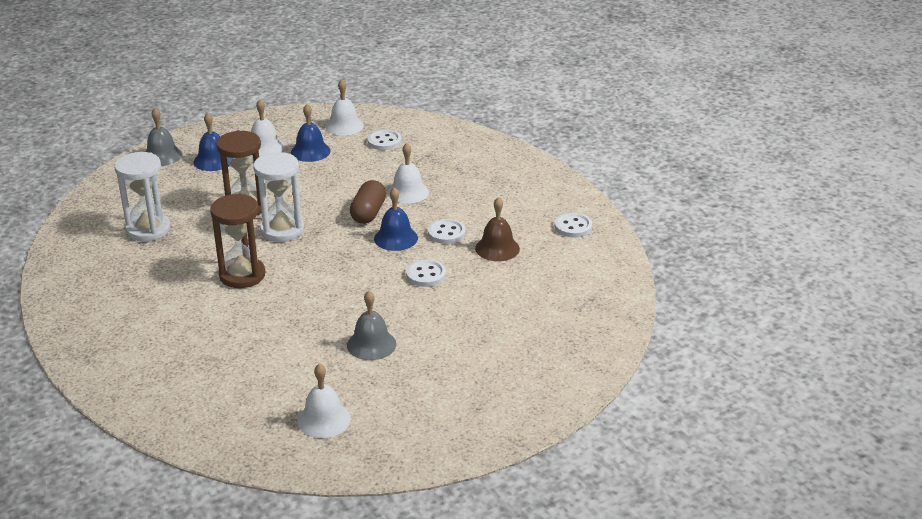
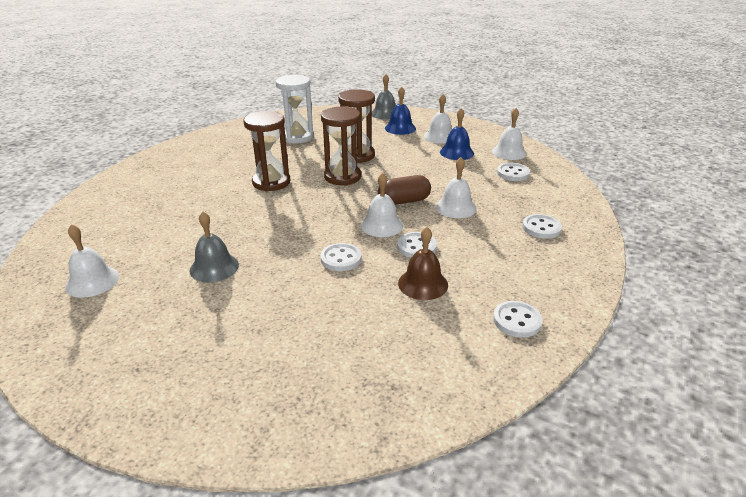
camera: 60 degrees right, 0 degrees up
white hourglass [253,152,304,242] -> brown hourglass [321,107,361,186]
blue bell [374,187,418,251] -> white bell [361,173,403,237]
none -> white button [522,214,562,239]

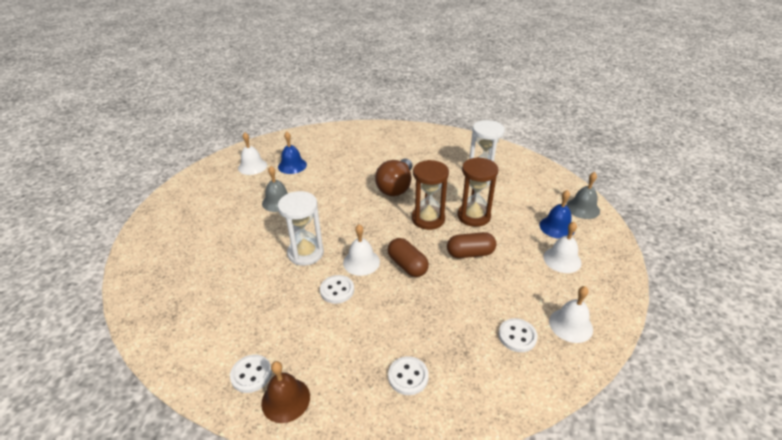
camera: 70 degrees right, 5 degrees up
brown hourglass [243,111,290,192] -> brown light bulb [375,159,412,196]
white button [321,243,362,271] -> white hourglass [278,191,324,266]
brown bell [398,227,448,300] -> brown bell moved to [261,361,310,423]
white bell [436,157,477,218] -> none
blue bell [440,108,474,160] -> blue bell moved to [278,131,307,174]
none -> brown capsule [447,232,496,258]

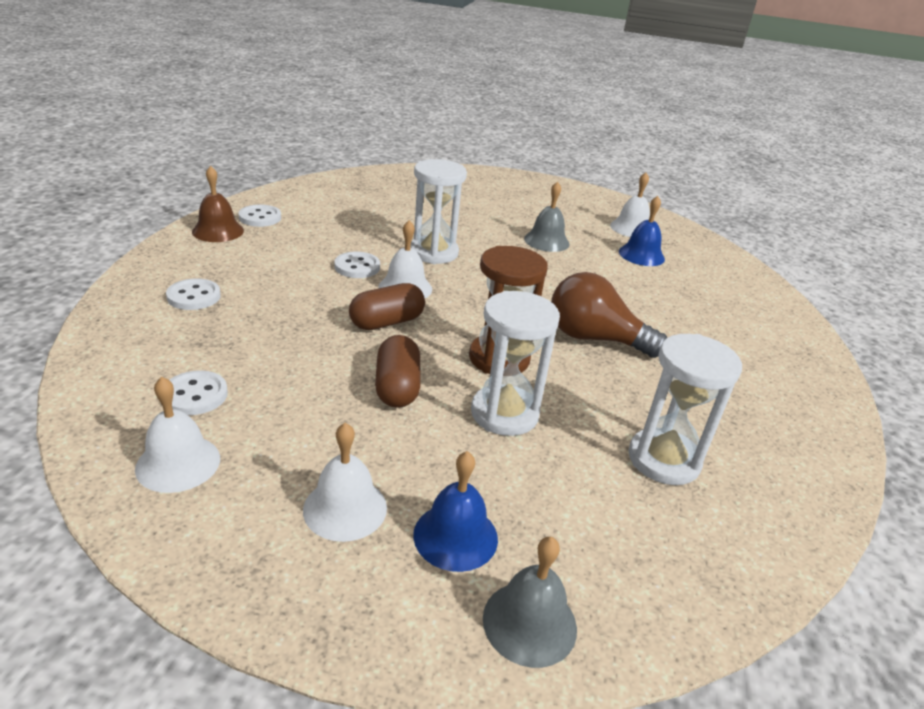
camera: 90 degrees right, 5 degrees down
brown hourglass [457,157,498,227] -> white hourglass [471,291,560,436]

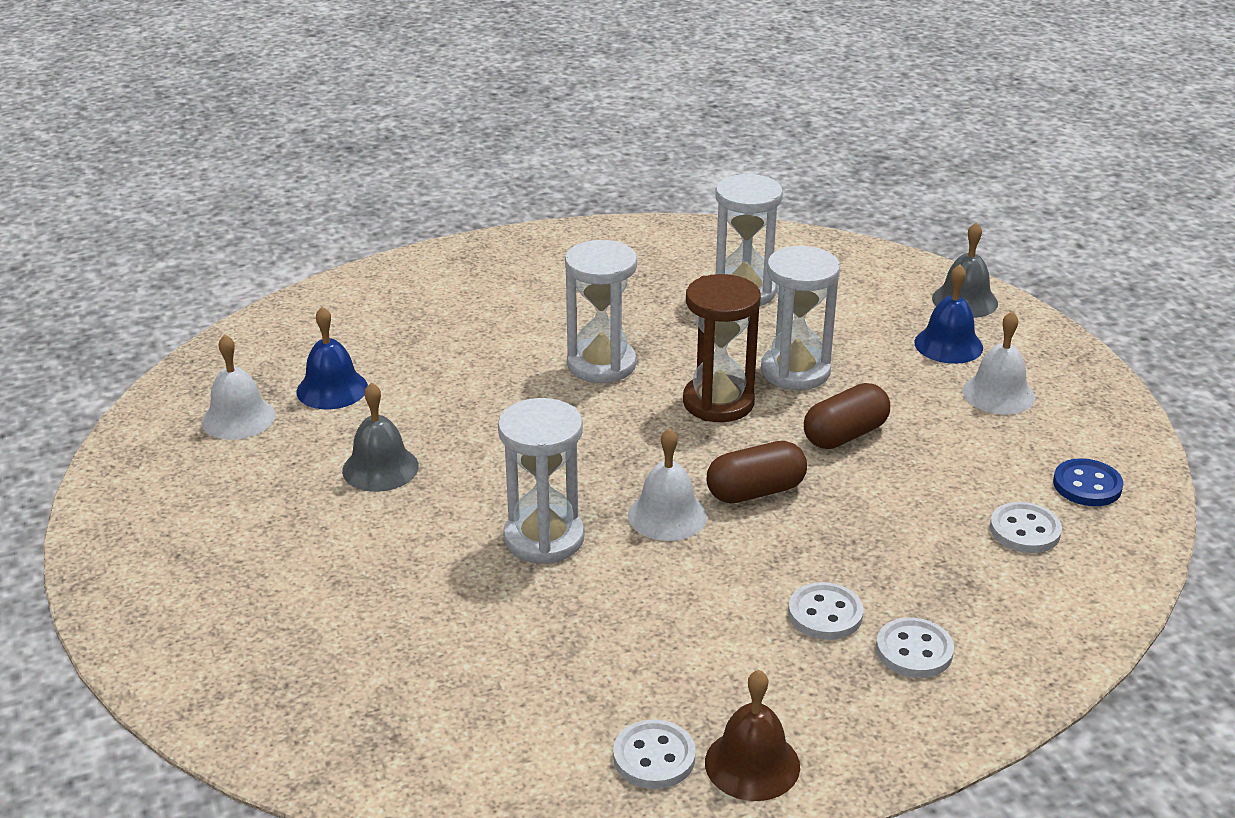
camera: 120 degrees left, 0 degrees up
white bell [135,377,220,493] -> blue button [1053,458,1123,506]
white button [334,251,380,278] -> white button moved to [788,582,863,640]
brown capsule [349,283,425,330] -> brown capsule turned 45 degrees counterclockwise [707,441,807,503]
brown light bulb [551,272,667,358] -> white hourglass [565,240,637,383]

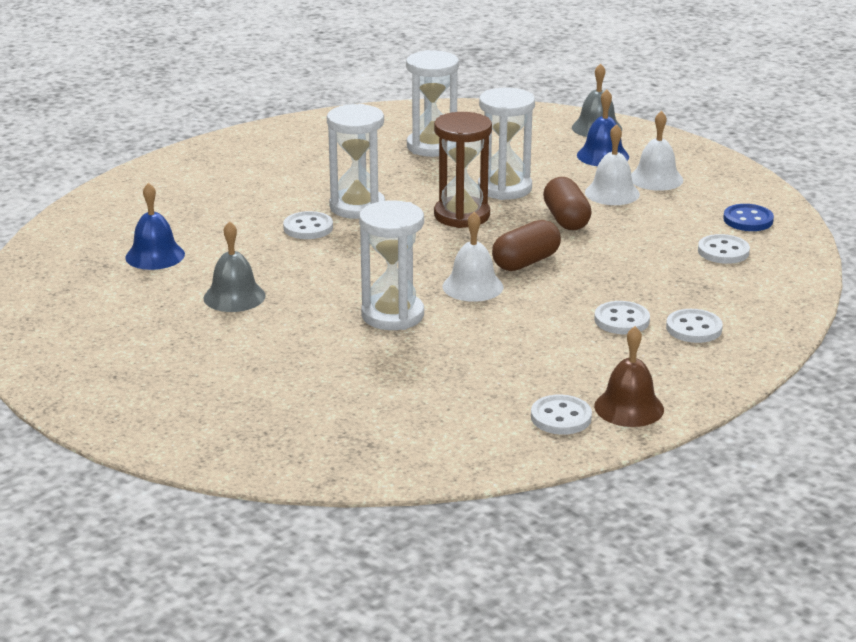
camera: 20 degrees left, 5 degrees down
white bell [202,334,275,440] -> white bell moved to [585,124,640,205]
brown capsule [804,383,890,449] -> brown capsule turned 45 degrees counterclockwise [543,177,592,230]
none -> white button [283,211,333,239]

